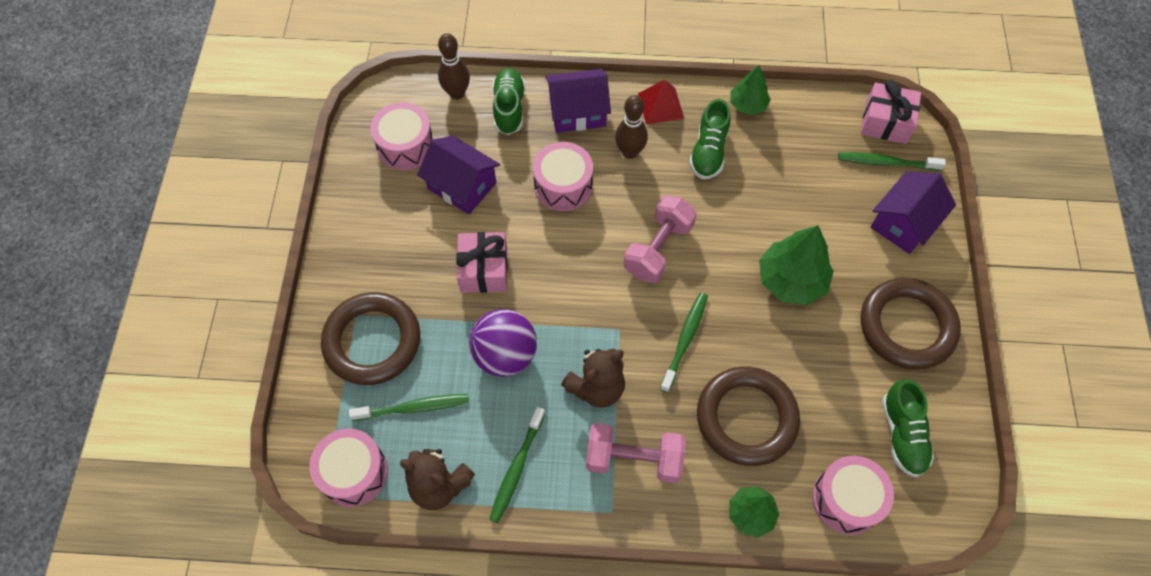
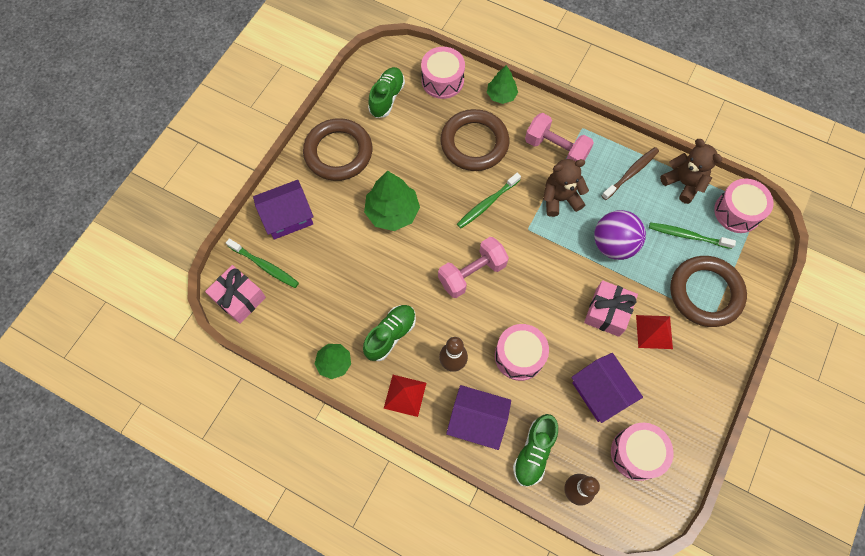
camera: 155 degrees left, 5 degrees up
green toothbrush [489,407,545,523] -> brown toothbrush [602,147,659,200]
none -> red pyramid [636,315,673,349]

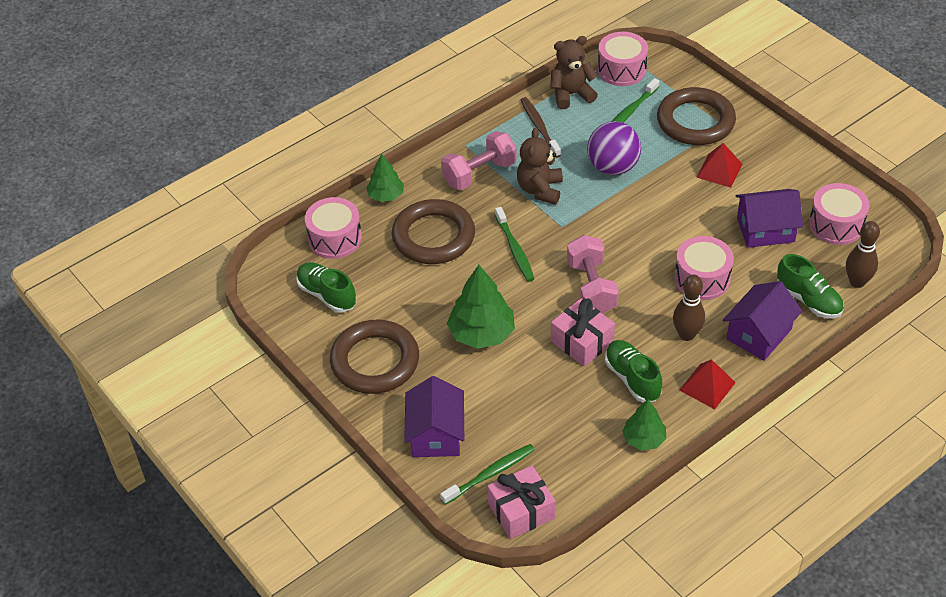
camera: 65 degrees left, 20 degrees down
pink gift [584,280,638,337] -> pink gift moved to [551,298,615,366]

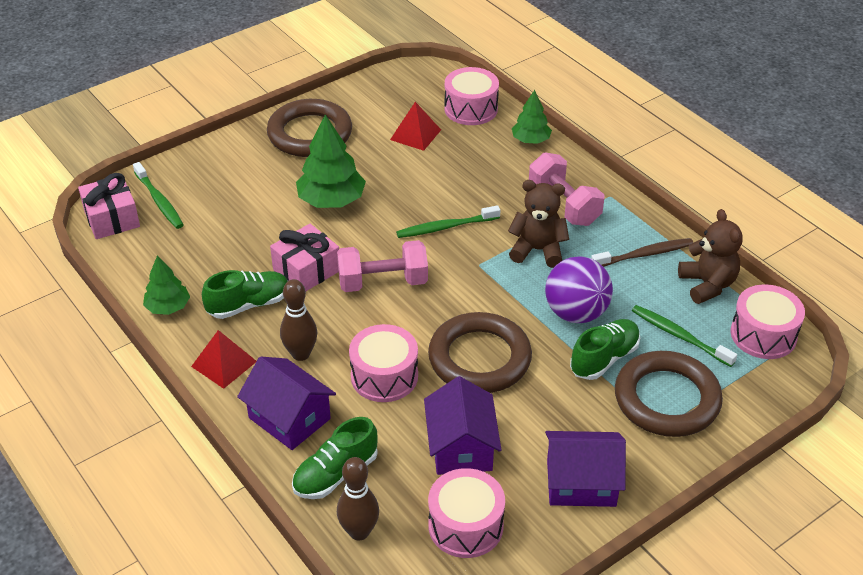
camera: 90 degrees right, 5 degrees down
green shoe [296,262,357,313] -> green shoe moved to [570,319,640,380]
brown ring [392,199,475,264] -> brown ring moved to [428,312,532,393]
purple house [404,376,464,457] -> purple house moved to [545,431,626,507]
red pyramid [696,143,742,187] -> red pyramid moved to [390,102,441,151]

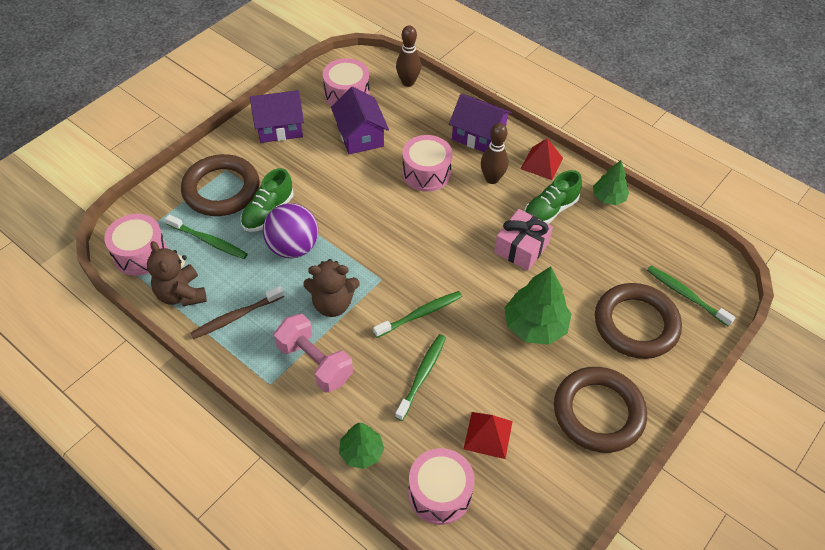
camera: 165 degrees right, 10 degrees up
pink gift [78,173,140,239] -> none
green shoe [292,417,378,499] -> none
pink dumbbell [337,240,428,292] -> none
brown ring [428,312,532,393] -> brown ring moved to [595,283,682,359]
none -> green toothbrush [395,334,446,421]

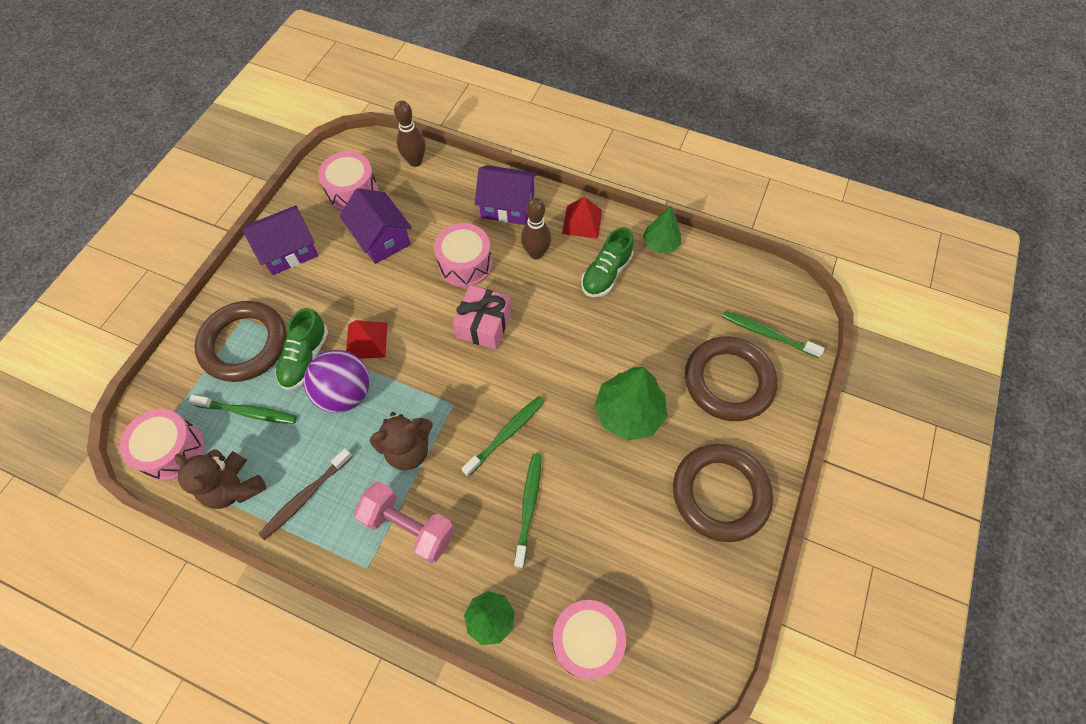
camera: 15 degrees left, 10 degrees up
red pyramid [464,412,513,459] -> red pyramid moved to [346,320,387,359]
pink gift [494,209,553,271] -> pink gift moved to [453,285,511,349]

